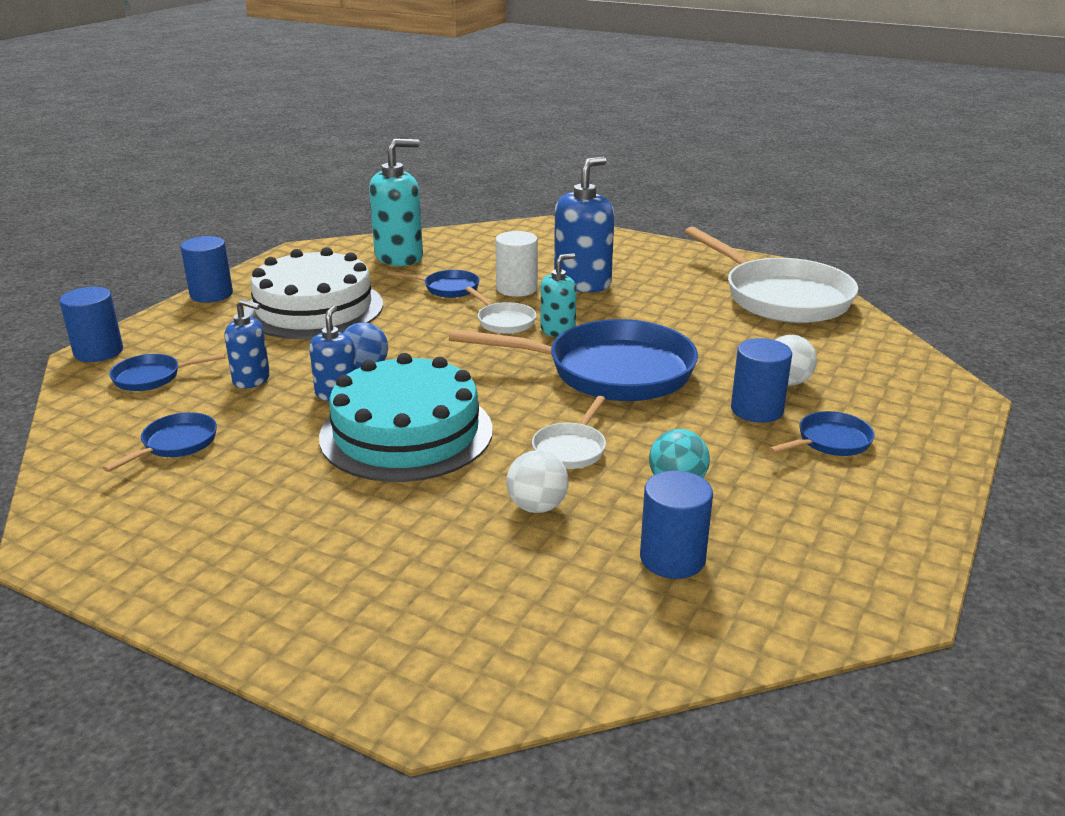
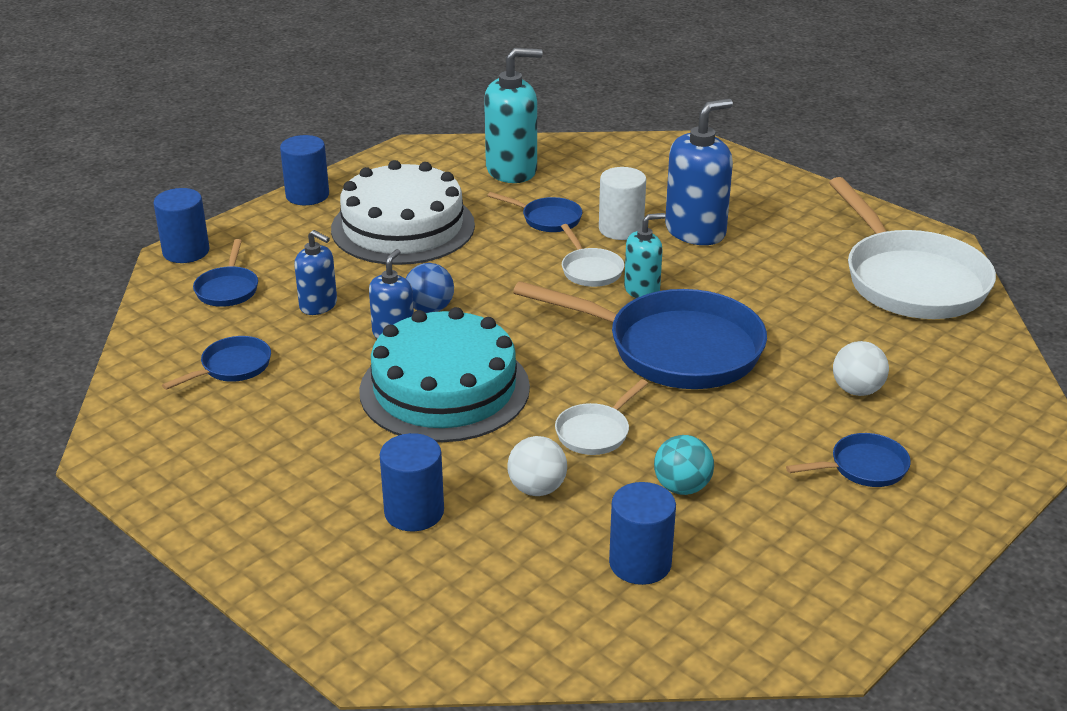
camera: 15 degrees right, 5 degrees up
blue pan [109,353,225,391] -> blue pan turned 90 degrees counterclockwise [193,239,258,307]
blue cylinder [731,338,792,423] -> blue cylinder moved to [380,433,444,531]

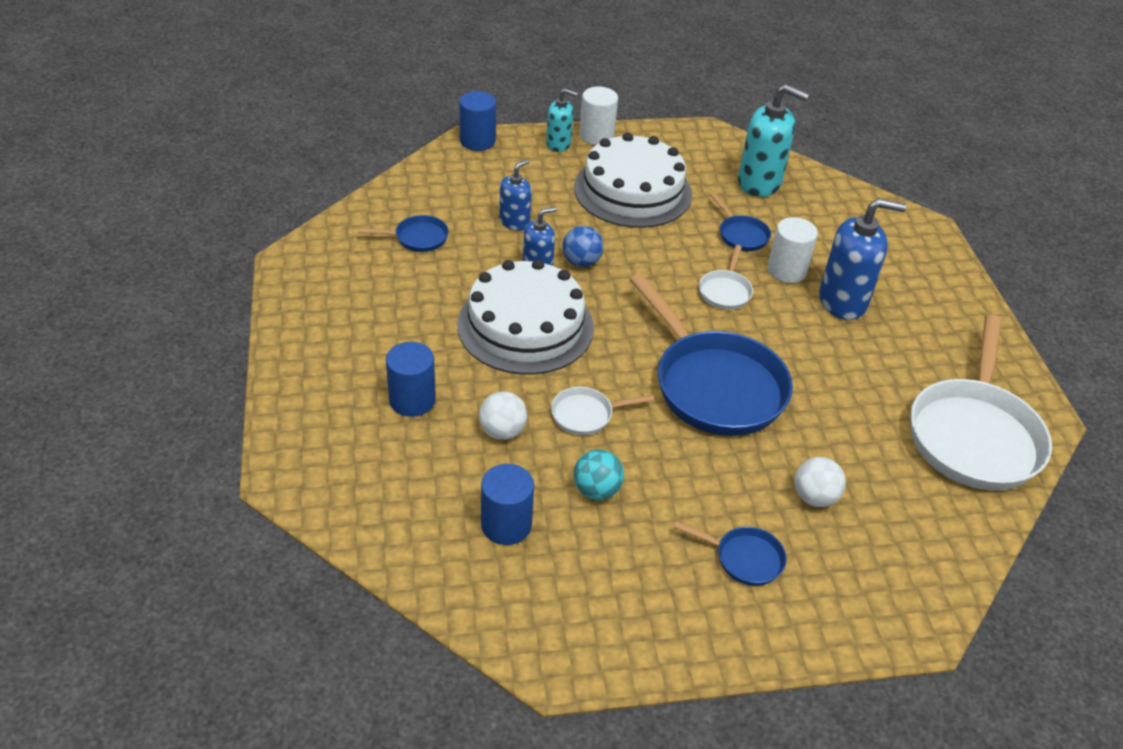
camera: 35 degrees right, 10 degrees up
blue pan [193,239,258,307] -> none
blue cylinder [280,135,329,205] -> white cylinder [579,86,618,145]
blue soap dispenser [294,230,337,315] -> blue soap dispenser turned 120 degrees counterclockwise [499,159,532,230]
turquoise cake [359,307,530,442] -> white cake [457,259,594,375]
turquoise soap dispenser [624,213,665,298] -> turquoise soap dispenser moved to [546,88,578,152]

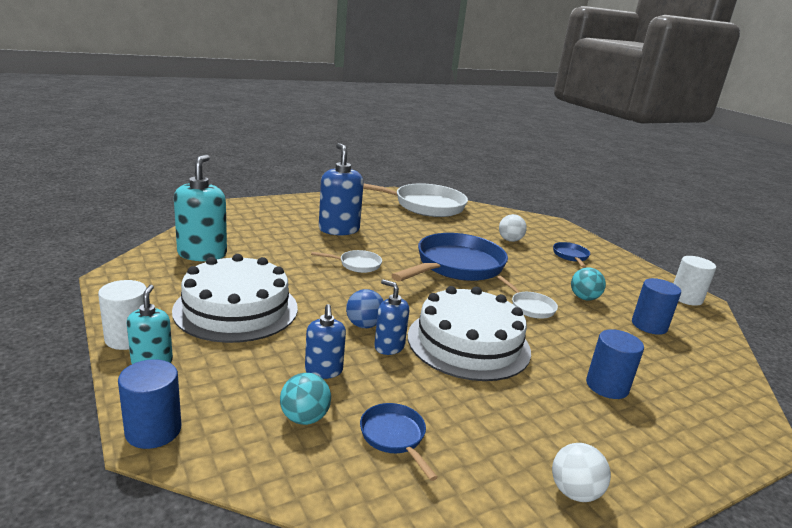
camera: 110 degrees left, 20 degrees down
white ball [479,391,527,440] -> white ball moved to [552,443,611,502]
blue soap dispenser [499,159,532,230] -> blue soap dispenser turned 120 degrees counterclockwise [305,304,346,379]
blue pan [710,193,771,251] -> none
white cylinder [767,217,818,283] -> white cylinder moved to [673,256,716,306]
none -> turquoise ball [280,373,331,425]

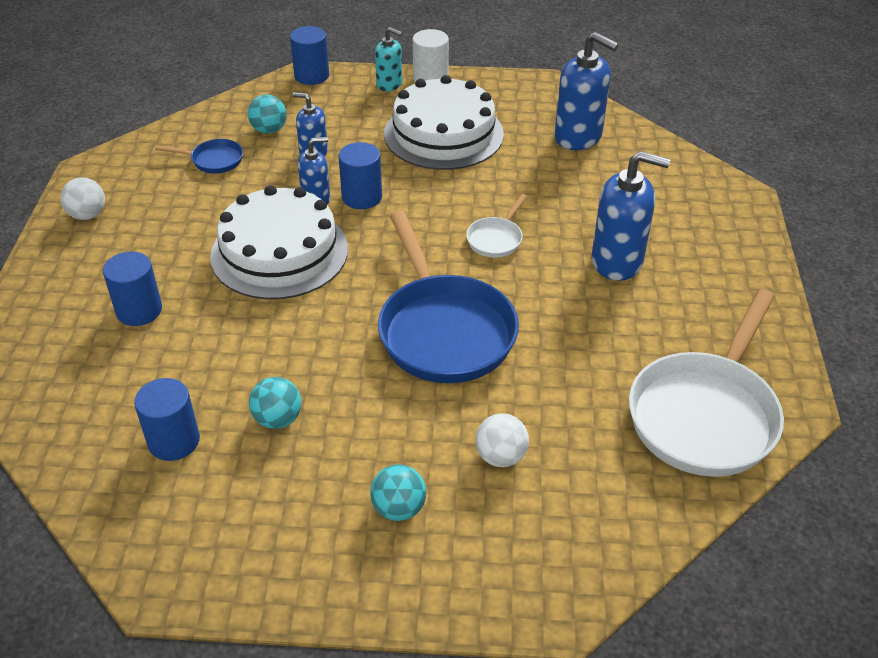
camera: 125 degrees right, 20 degrees up
turquoise soap dispenser [174,154,227,261] -> blue soap dispenser [555,32,618,150]
blue ball [346,289,383,328] -> blue cylinder [339,142,382,209]
white pan [497,276,558,319] -> none
blue pan [553,242,590,268] -> turquoise ball [370,464,426,521]
white cylinder [673,256,716,306] -> none

